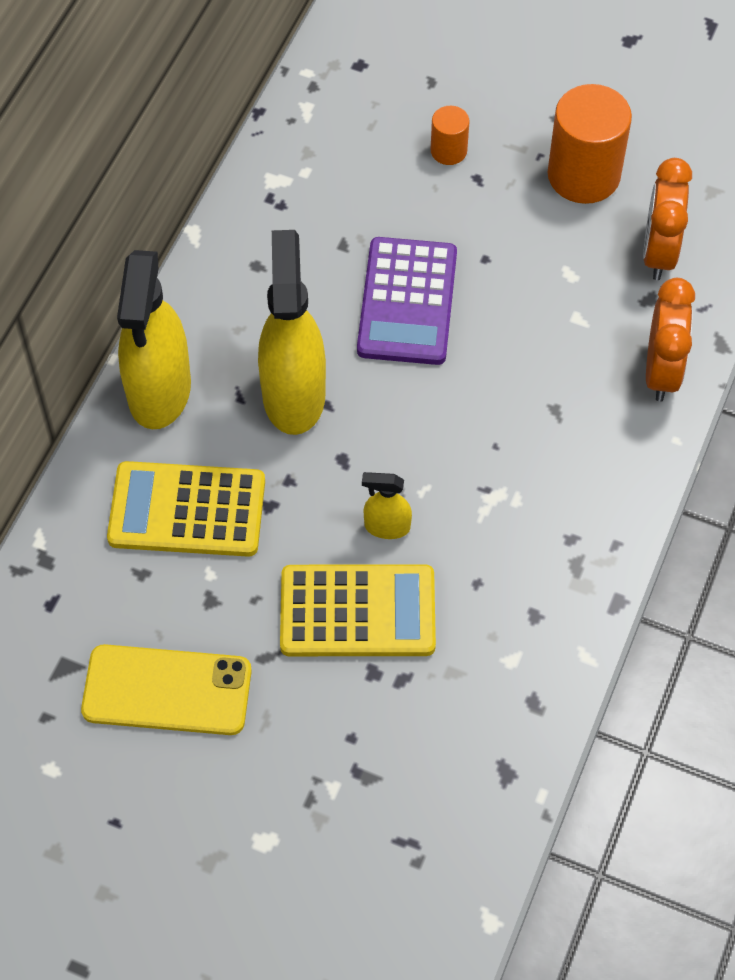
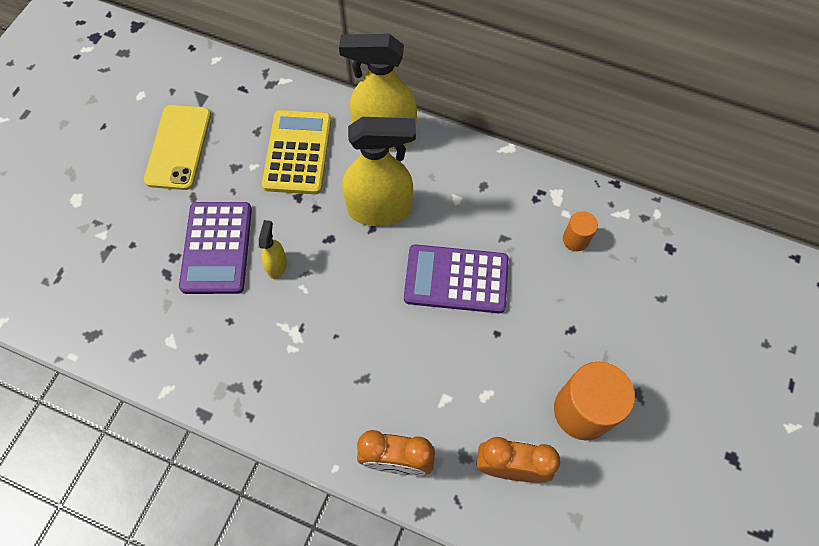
camera: 90 degrees right, 5 degrees up
yellow calculator [280,564,436,656] -> purple calculator [179,202,252,294]
orange cylinder [431,106,470,165] -> orange cylinder moved to [563,211,598,251]

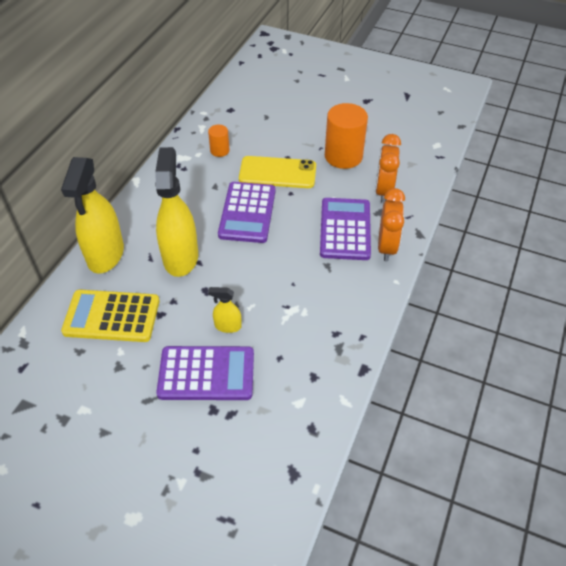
camera: 90 degrees left, 15 degrees down
yellow phone [144,105,211,190] -> yellow phone moved to [239,156,316,188]
none -> purple calculator [320,198,371,260]

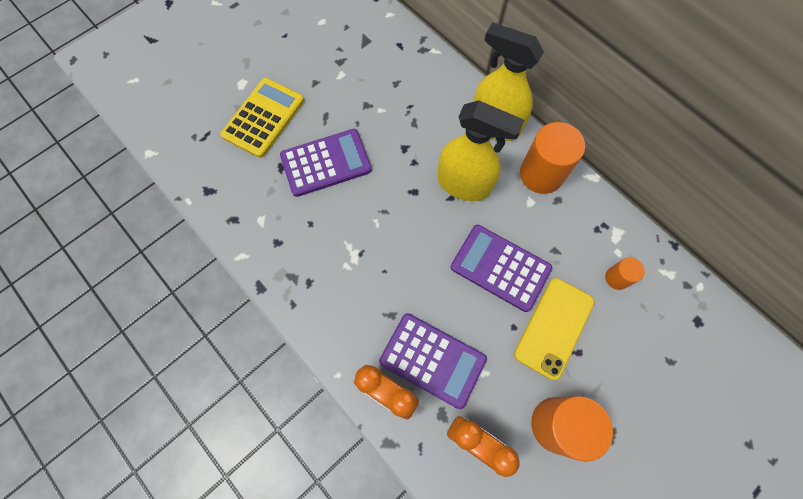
camera: 115 degrees right, 20 degrees up
yellow calculator [61,290,159,342] -> yellow calculator moved to [220,78,304,158]
purple calculator [156,346,254,400] -> purple calculator turned 135 degrees counterclockwise [280,129,372,197]
yellow spray bottle [208,287,241,333] -> none
none -> orange cylinder [520,122,585,194]

